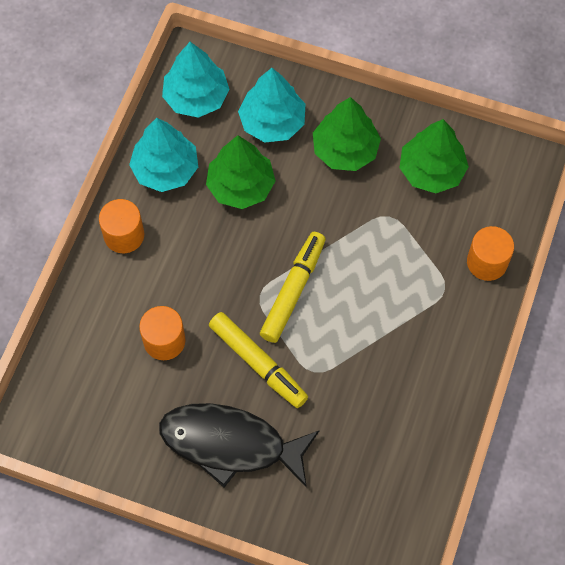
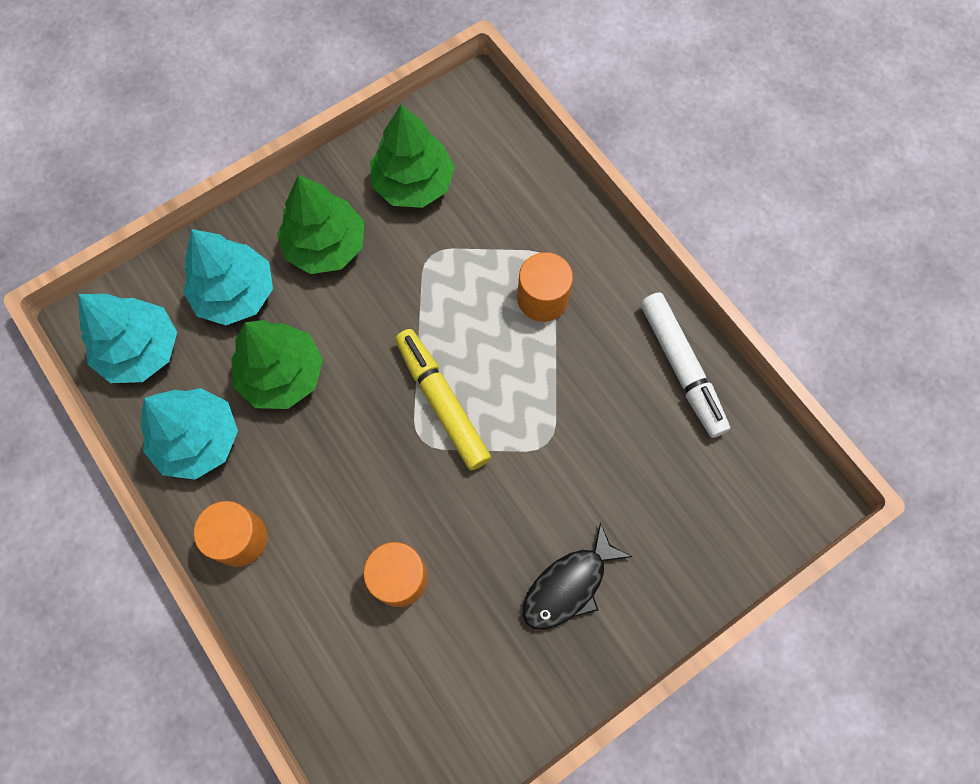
camera: 55 degrees left, 5 degrees up
black fish [159,403,320,488] -> black fish [523,522,632,630], size x0.60
yellow marker [209,312,308,408] -> none
orange cylinder [467,226,514,281] -> orange cylinder moved to [517,252,573,322]
none -> white marker [641,292,730,438]

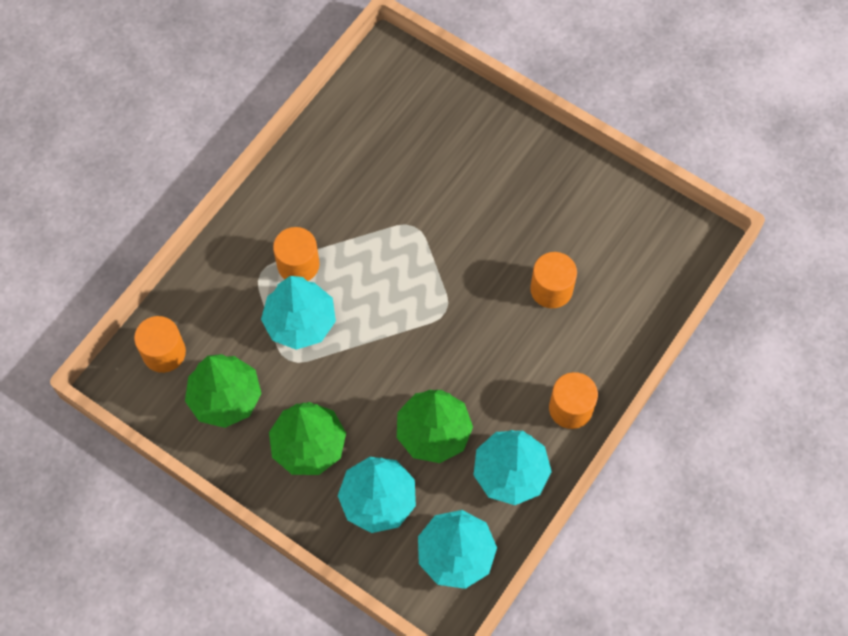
camera: 110 degrees left, 5 degrees down
yellow marker [395,329,491,470] -> none
black fish [523,522,632,630] -> none
white marker [641,292,730,438] -> none
none -> orange cylinder [134,316,186,373]
none -> turquoise tree [261,276,336,350]

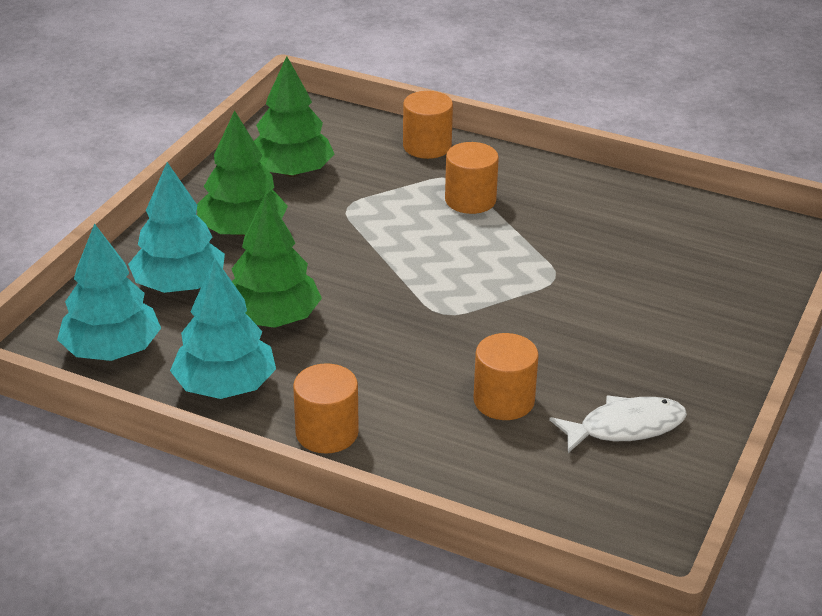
camera: 80 degrees right, 30 degrees down
orange cylinder [134,316,186,373] -> orange cylinder moved to [403,91,453,159]
turquoise tree [261,276,336,350] -> none
none -> white fish [549,396,687,453]

